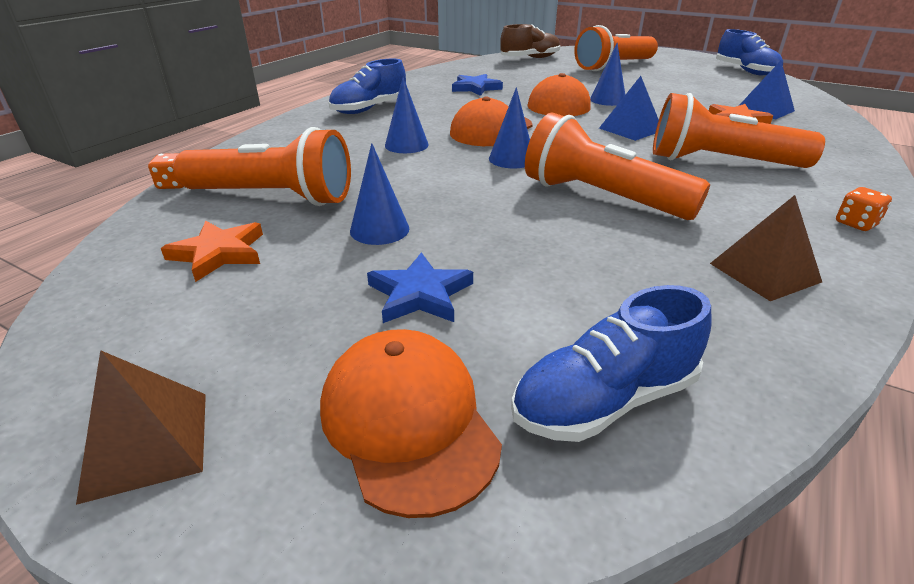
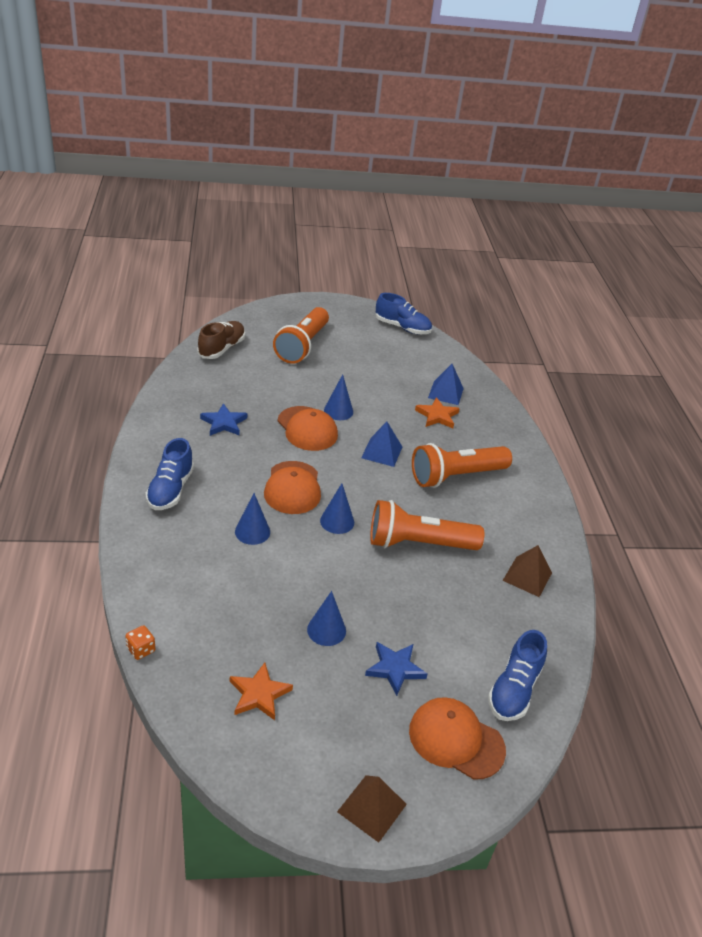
camera: 40 degrees left, 5 degrees up
orange flashlight [173,127,351,206] -> none
orange dice [836,187,892,231] -> none

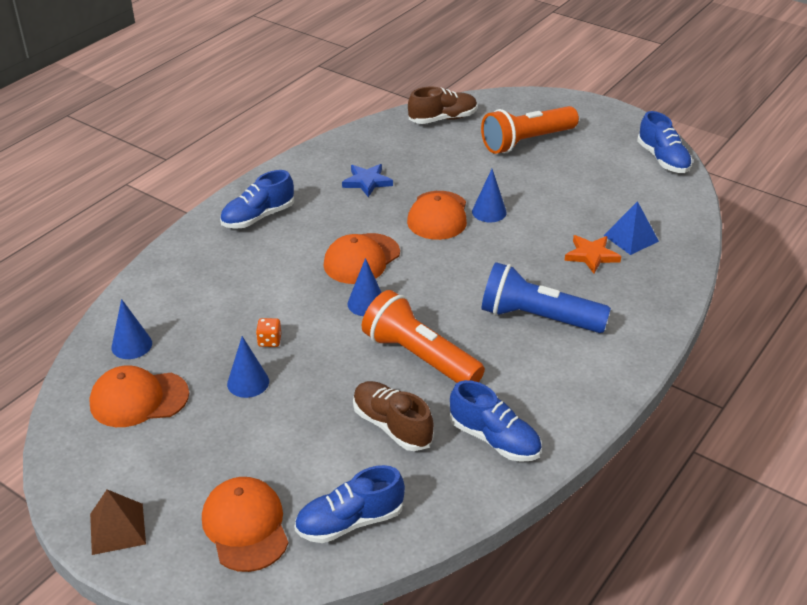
camera: 45 degrees right, 0 degrees up
orange dice [125,625,155,660] -> orange dice moved to [256,318,281,347]
orange star [230,663,293,720] -> orange cap [89,365,189,427]
blue cone [235,493,270,545] -> blue cone moved to [111,299,152,359]
blue pyramid [361,422,402,467] -> none
blue star [365,642,427,696] -> none
orange flashlight [412,443,512,488] -> blue flashlight [482,262,611,333]
brown pyramid [503,545,552,597] -> blue shoe [450,380,542,462]
none -> brown shoe [353,381,434,451]

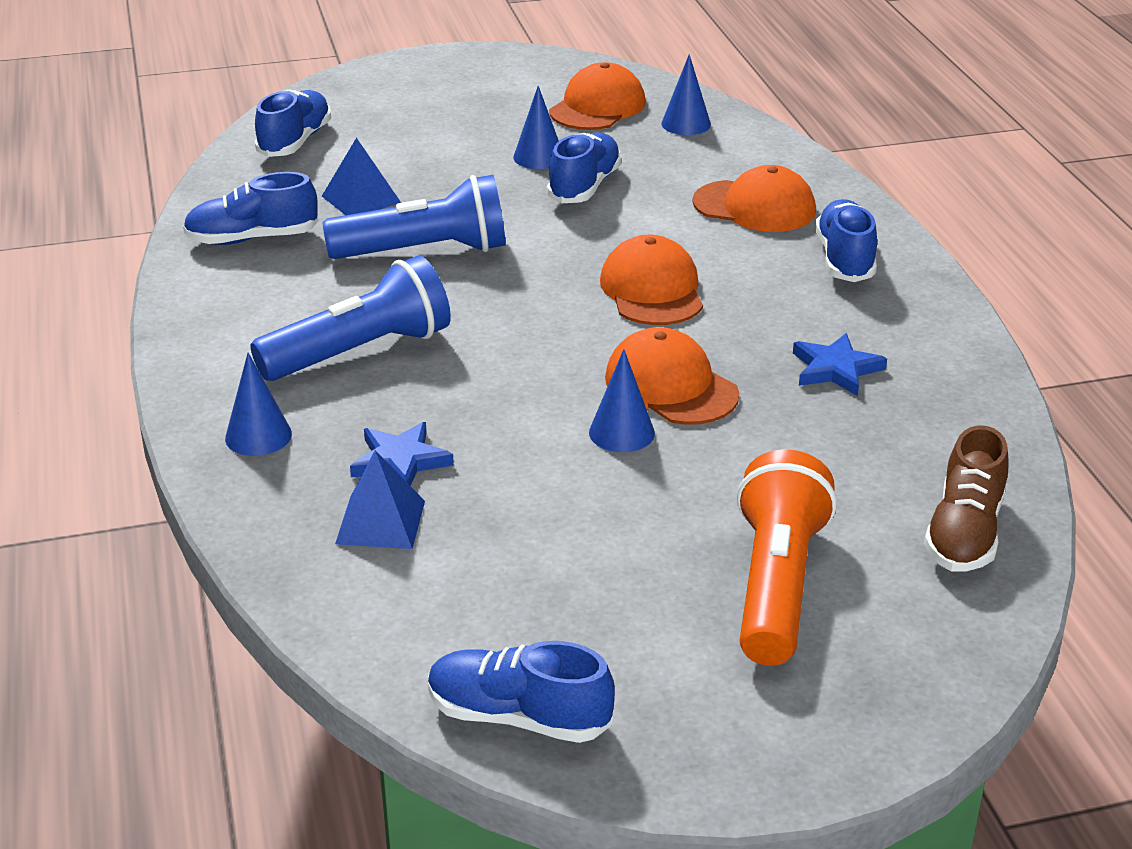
camera: 130 degrees right, 5 degrees down
brown pyramid [90,490,146,555] -> none
orange cap [202,477,288,572] -> orange cap moved to [692,165,816,232]
orange dice [256,318,281,347] -> blue shoe [547,133,622,203]
blue cone [348,258,382,316] -> blue cone moved to [225,353,292,456]
brown shoe [353,381,434,451] -> blue pyramid [322,138,401,215]
orange flashlight [362,290,485,383] -> blue flashlight [322,175,506,259]
orange star [564,235,621,273] -> blue star [350,422,454,486]

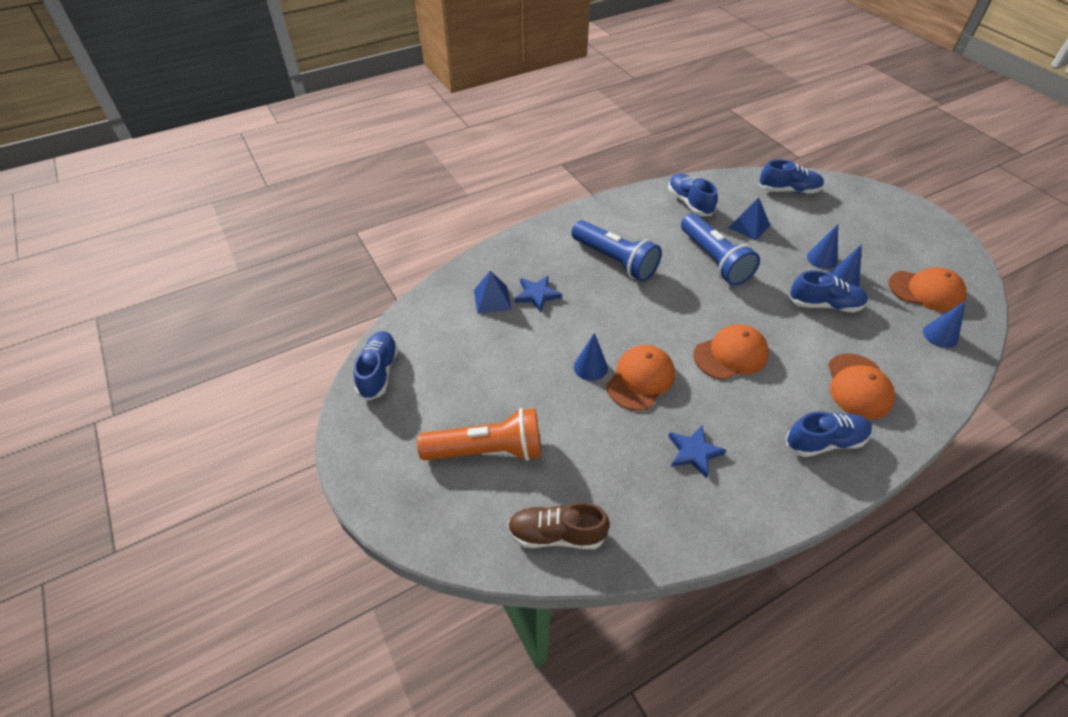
camera: 75 degrees right, 15 degrees up
blue cone [225,353,292,456] -> blue cone moved to [807,224,838,269]

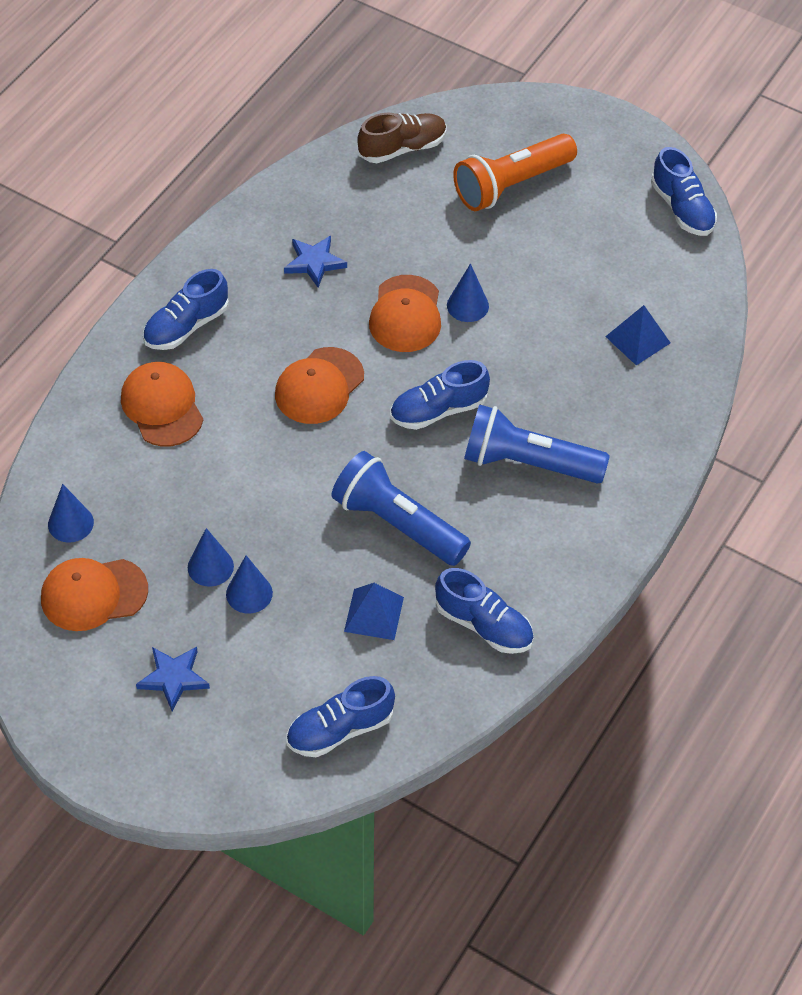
camera: 150 degrees right, 5 degrees up
blue star [515,275,562,312] -> blue star moved to [136,647,210,711]
blue shoe [789,271,868,312] -> blue shoe moved to [390,360,490,430]

